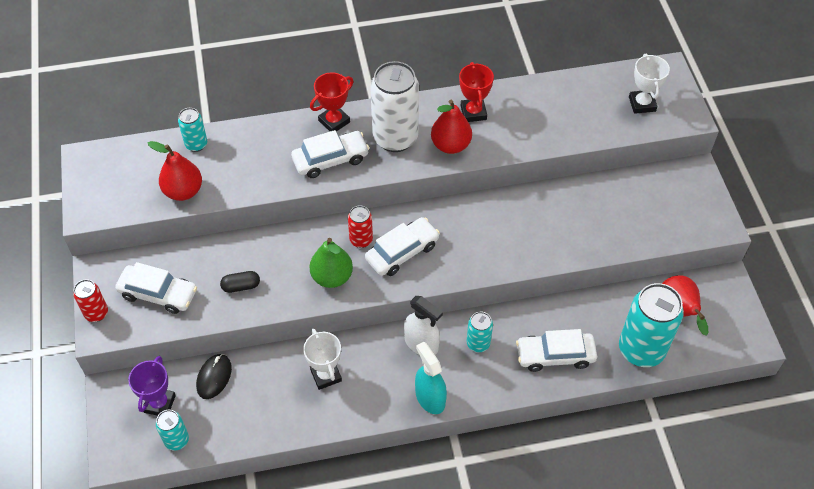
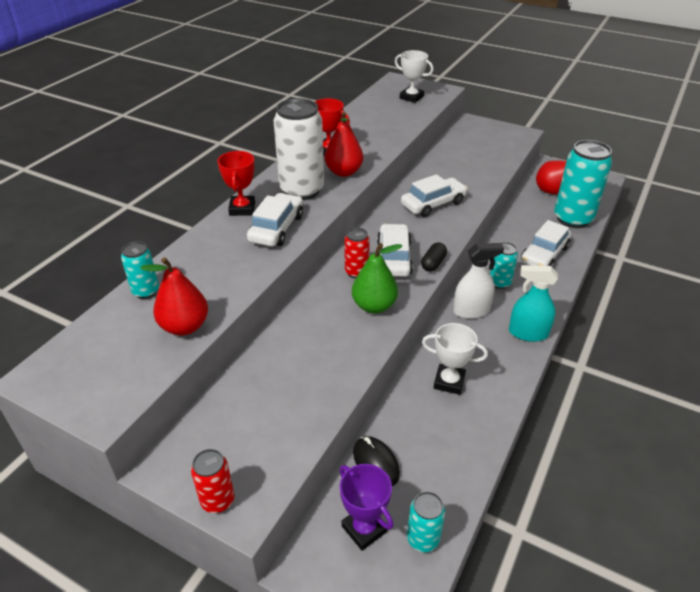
camera: 50 degrees left, 15 degrees down
white car [115,262,197,314] -> white car moved to [401,174,468,217]
black capsule [220,271,260,293] -> black capsule moved to [421,242,447,272]

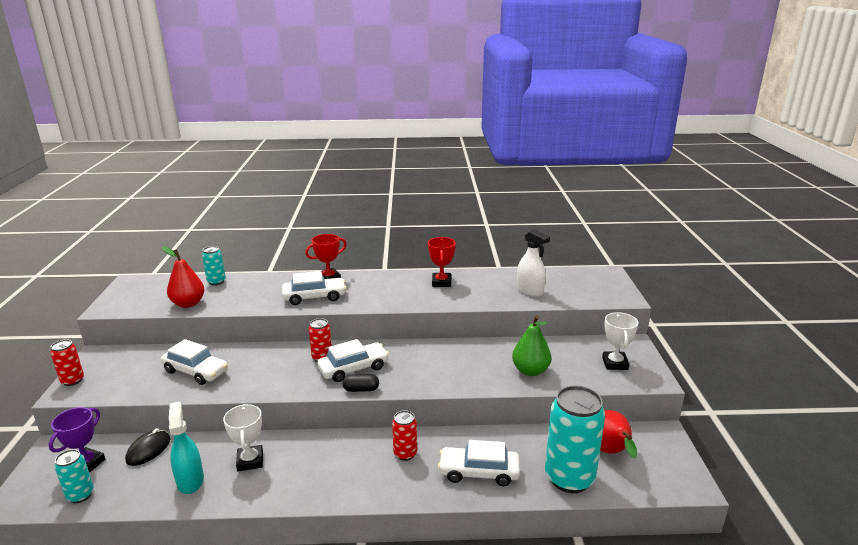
camera: 60 degrees right, 15 degrees down
white can [274,98,324,200] -> none
red pear [325,112,363,177] -> none
green pear [352,243,402,313] -> green pear moved to [512,315,551,376]
white trophy [395,50,434,103] -> white trophy moved to [602,312,639,370]
white car [401,174,468,217] -> white car moved to [161,339,228,385]
white spray bottle [453,243,504,319] -> white spray bottle moved to [517,229,550,297]
turquoise can [490,242,518,289] -> red can [392,410,417,461]
turquoise spray bottle [509,265,558,342] -> turquoise spray bottle moved to [169,402,204,494]

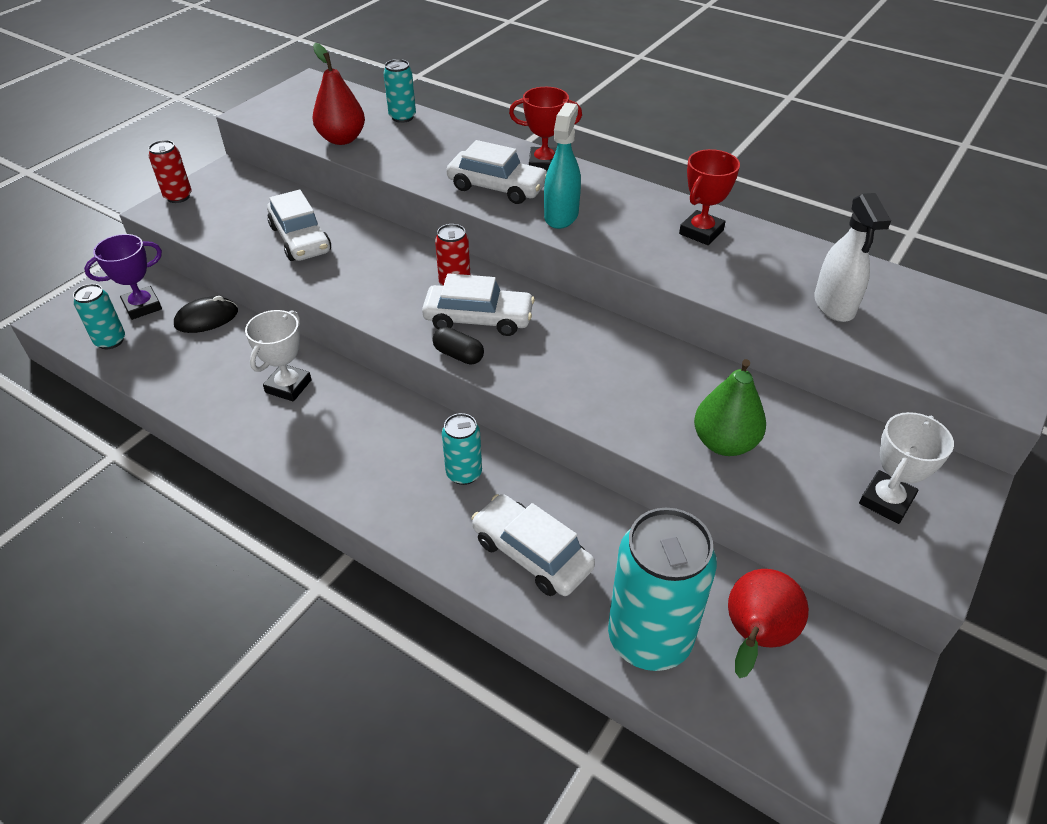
camera: 35 degrees right, 20 degrees up
turquoise spray bottle [169,402,204,494] -> turquoise spray bottle moved to [544,102,581,229]
red can [392,410,417,461] -> turquoise can [442,413,482,485]

